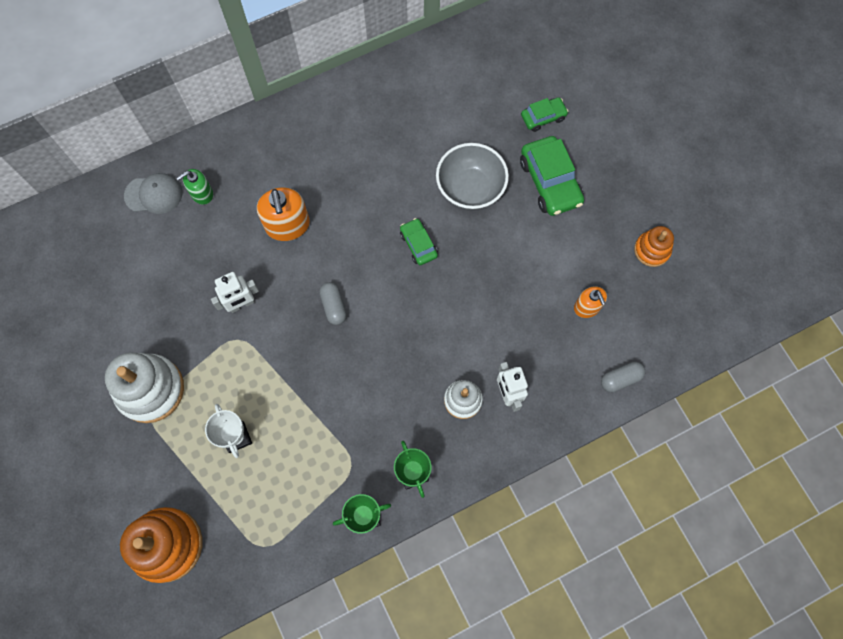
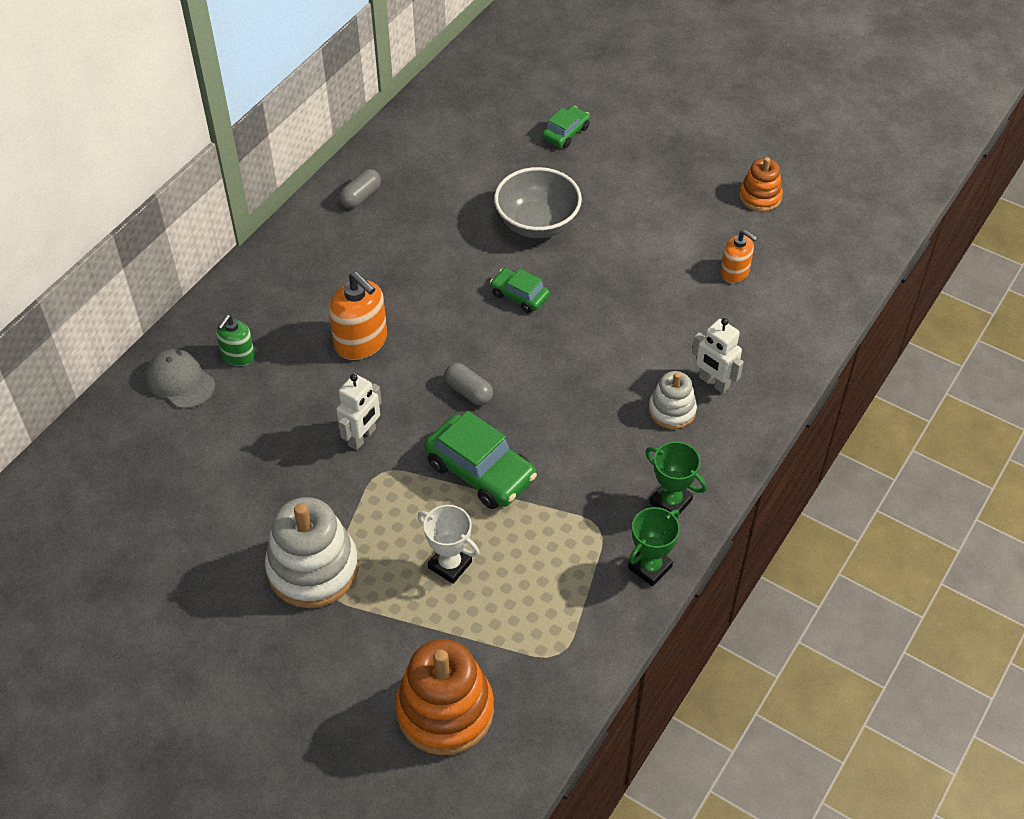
camera: 30 degrees left, 20 degrees down
grey cap [124,173,183,214] -> grey cap turned 105 degrees counterclockwise [145,349,215,409]
green car [520,136,584,216] -> green car moved to [424,411,537,509]
grey capsule [601,362,645,392] -> grey capsule moved to [339,169,381,209]

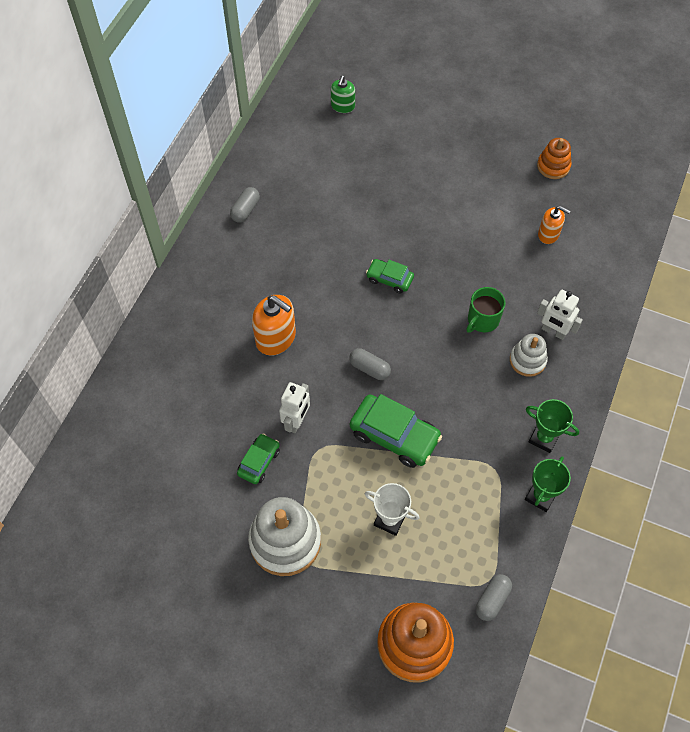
camera: 10 degrees left, 10 degrees up
grey cap [145,349,215,409] -> none
green soap dispenser [216,315,255,366] -> green soap dispenser moved to [331,75,355,113]
grey bowl [494,167,582,238] -> none
green car [542,106,590,148] -> green car moved to [237,434,280,484]
none -> green mug [466,287,506,333]
none -> grey capsule [476,574,512,621]

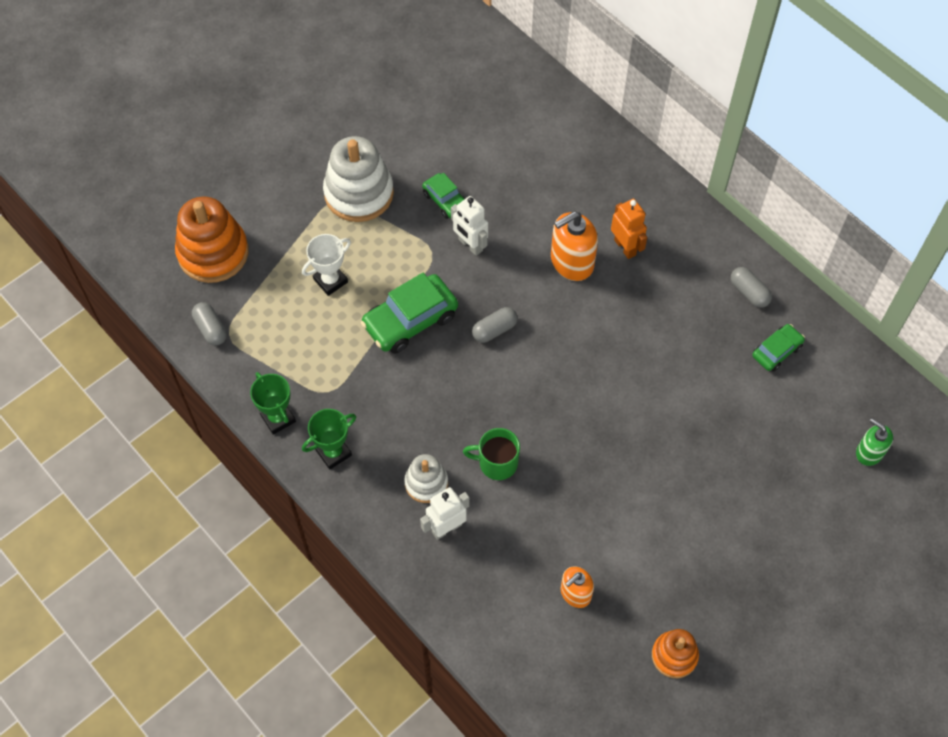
camera: 115 degrees right, 0 degrees up
green car [366,259,414,294] -> green car moved to [752,324,805,372]
green mug [466,287,506,333] -> green mug turned 60 degrees counterclockwise [463,428,520,480]
none -> orange robot [611,199,647,259]

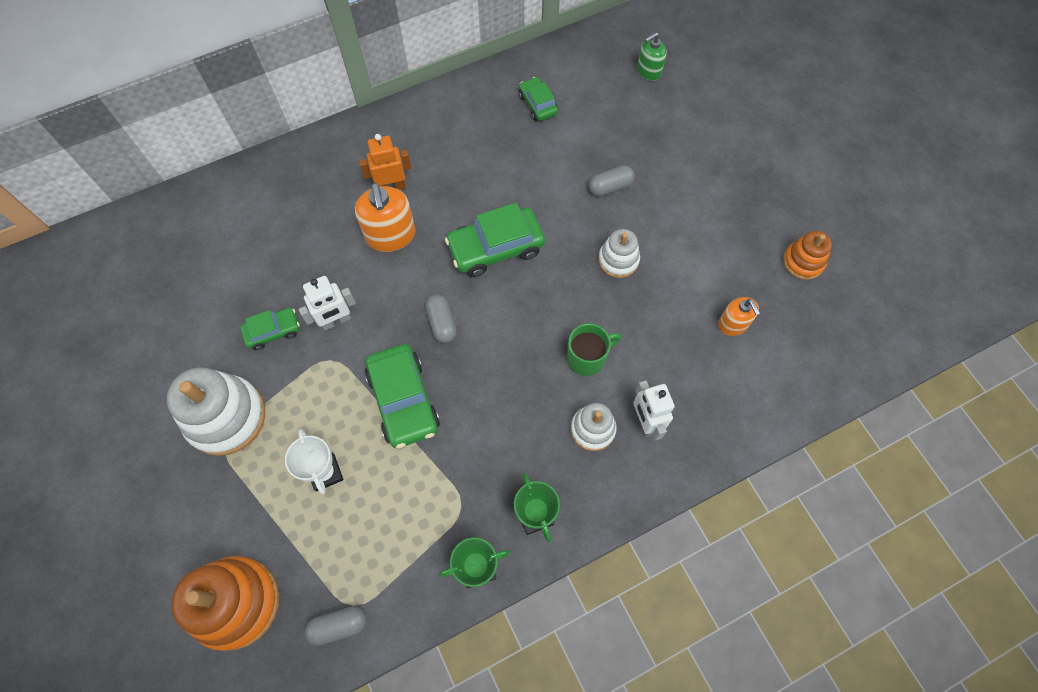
camera: 75 degrees left, 5 degrees up
green mug [463,428,520,480] -> green mug turned 135 degrees counterclockwise [567,323,621,376]
grey capsule [731,267,772,308] -> grey capsule moved to [589,165,635,196]
none -> green car [445,203,545,277]
none -> white stacking toy [598,229,640,278]

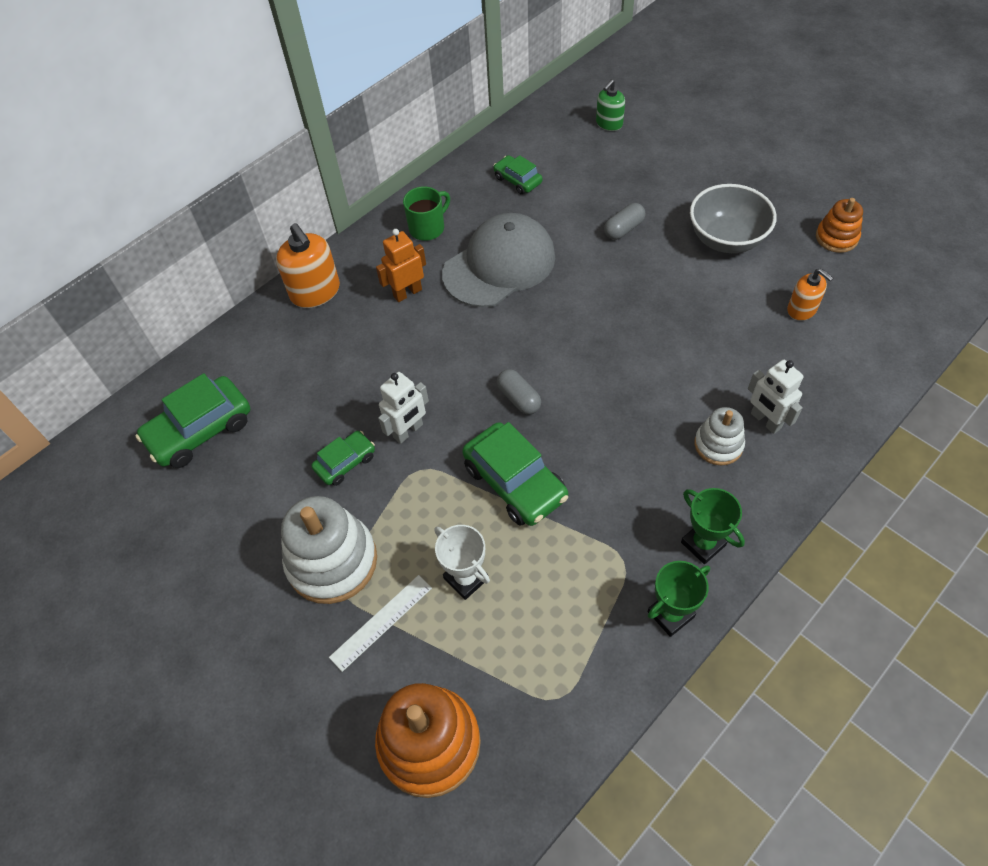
camera: 15 degrees left, 10 degrees down
grey capsule [305,606,367,646] -> none
orange soap dispenser [355,183,415,252] -> orange soap dispenser moved to [276,223,340,308]
green car [445,203,545,277] -> green car moved to [135,373,250,468]
green mug [567,323,621,376] -> green mug moved to [403,186,450,241]
white stacking toy [598,229,640,278] -> none
none -> white ruler [329,575,432,672]
none -> grey cap [442,213,555,308]
none -> grey bowl [690,184,777,253]

